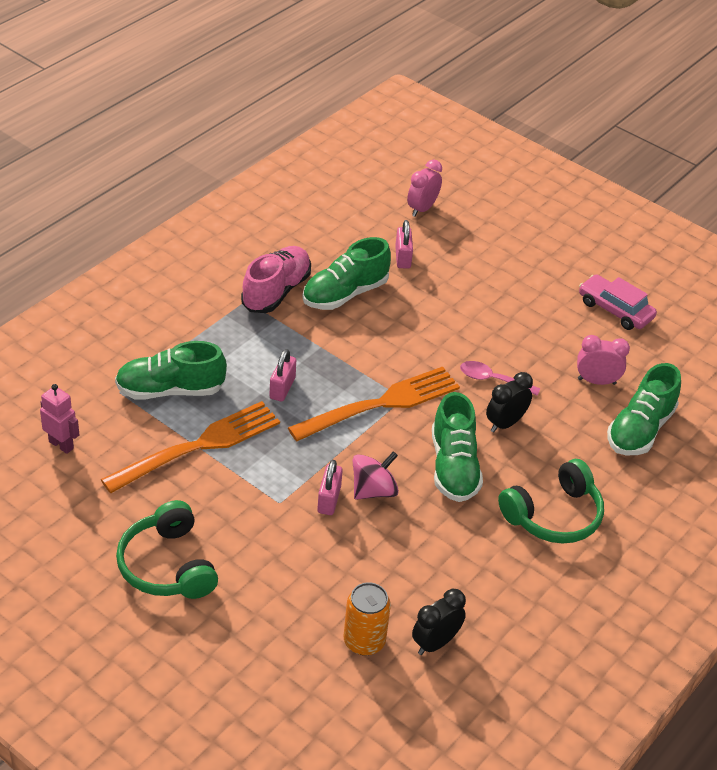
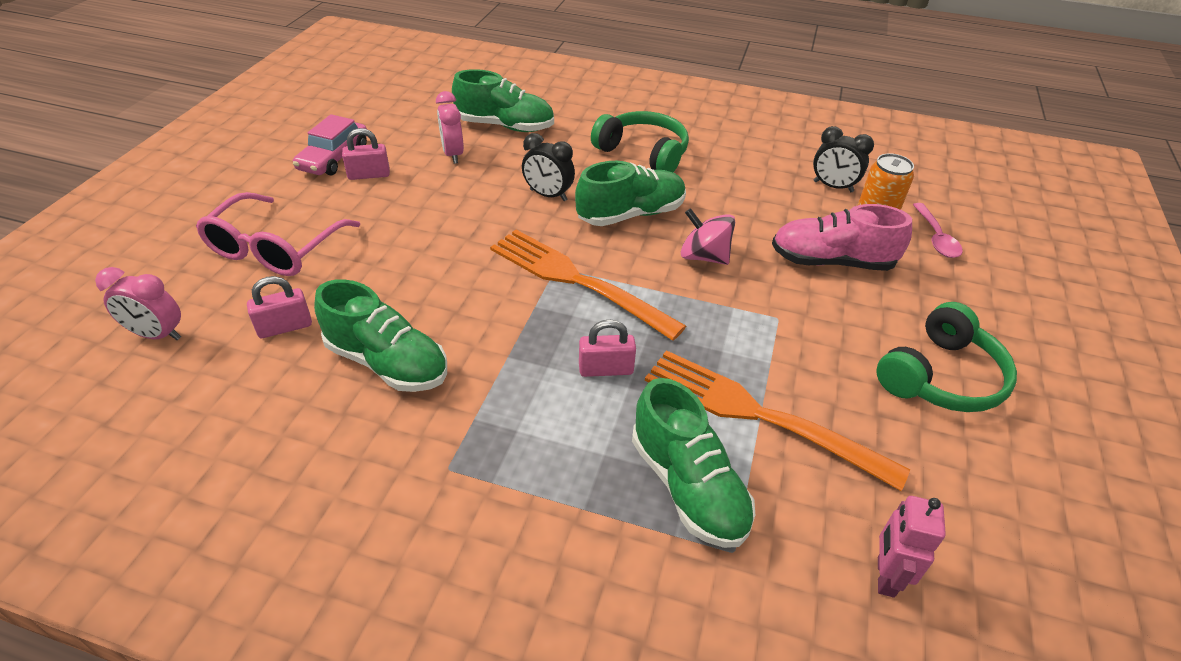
camera: 110 degrees left, 0 degrees up
pink shoe [241,246,311,313] -> pink shoe moved to [772,204,912,271]
pink padlock [317,460,343,515] -> pink padlock moved to [342,128,390,180]
pink spoon [460,361,541,396] -> pink spoon moved to [913,203,963,258]
none -> pink glasses [196,192,360,276]

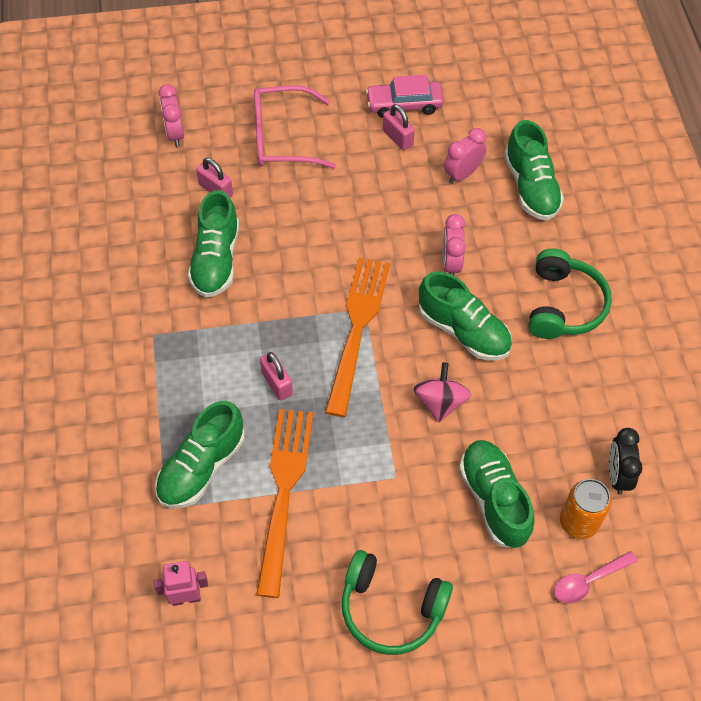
camera: 65 degrees right, 15 degrees up
black clock [522,133,575,201] -> pink clock [443,214,466,276]
pink shoe [772,204,912,271] -> green shoe [459,440,534,548]

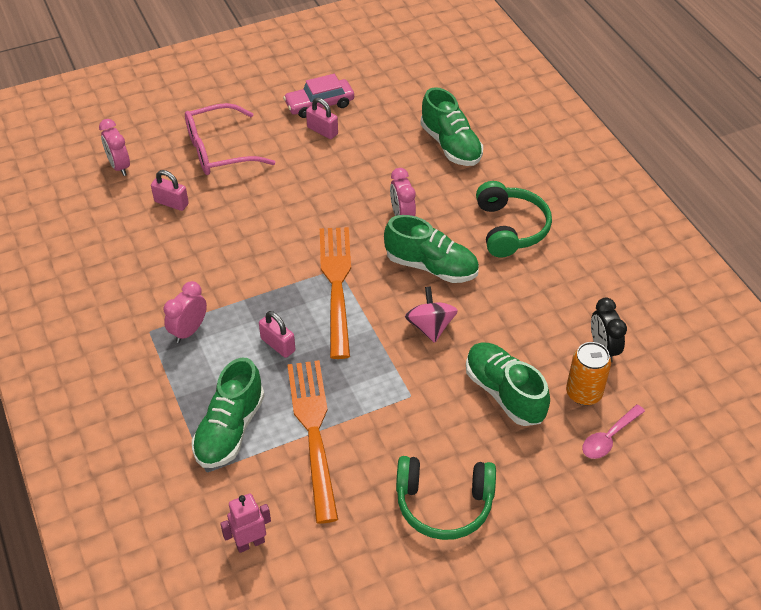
camera: 15 degrees left, 10 degrees down
green shoe [188,190,239,298] -> none
pink clock [444,128,486,184] -> pink clock moved to [164,281,207,343]

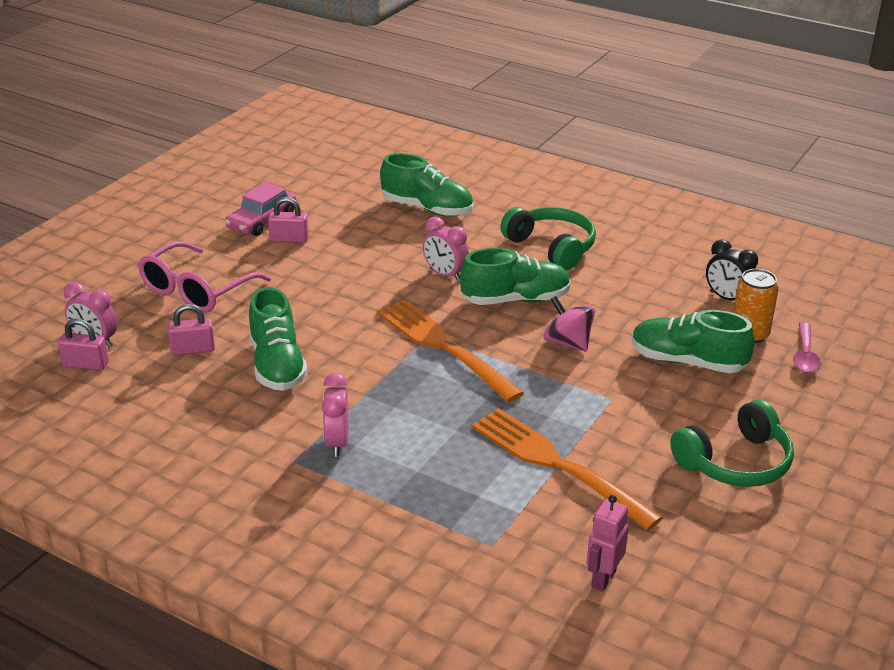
camera: 35 degrees left, 15 degrees down
green shoe [192,358,265,468] -> green shoe moved to [249,287,308,391]
pink padlock [259,311,296,358] -> pink padlock moved to [58,318,109,370]

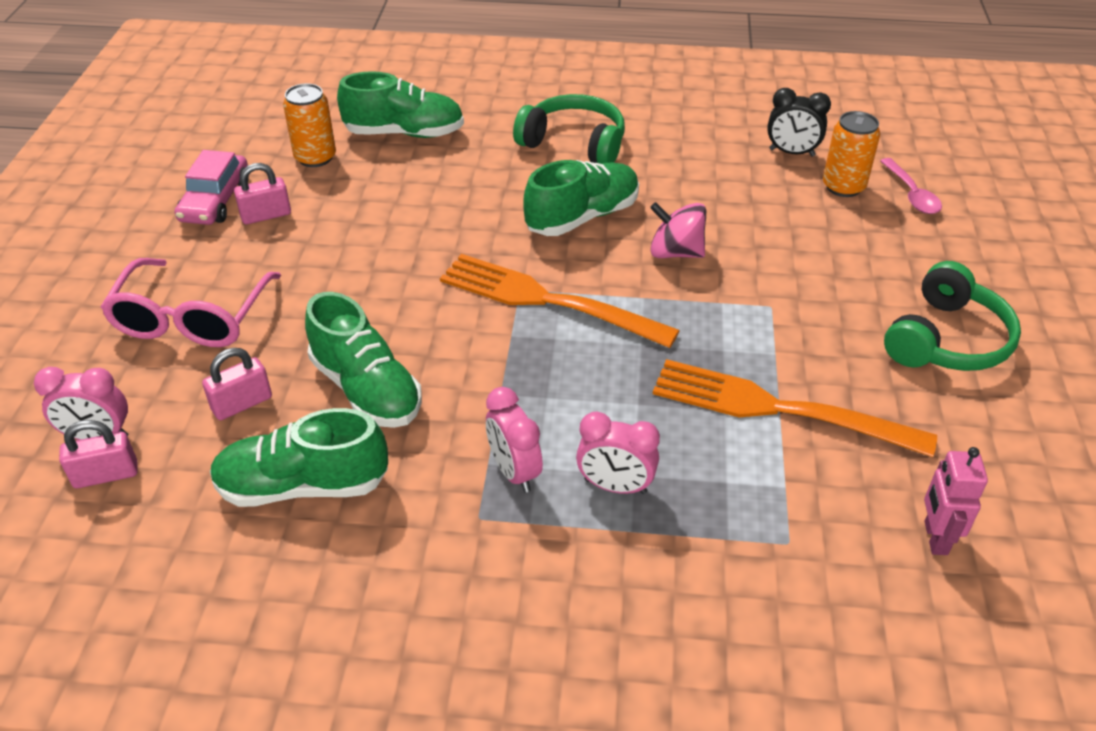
camera: 25 degrees left, 10 degrees up
pink clock [423,217,469,281] -> pink clock moved to [576,412,660,494]
green shoe [632,310,755,373] -> green shoe moved to [210,408,388,507]
none -> orange can [283,83,336,167]

